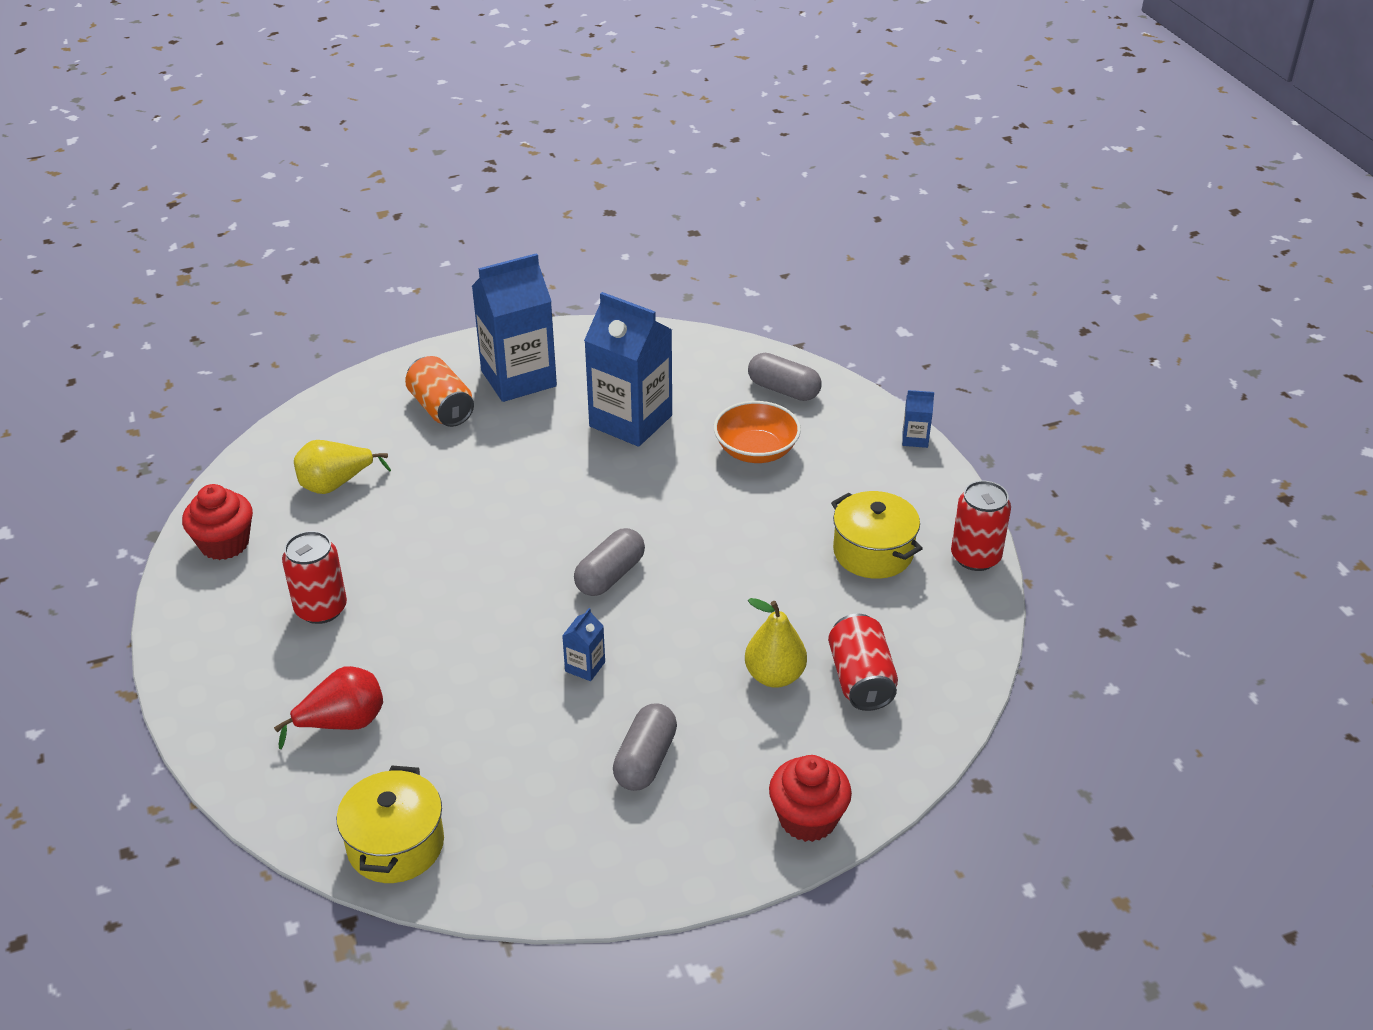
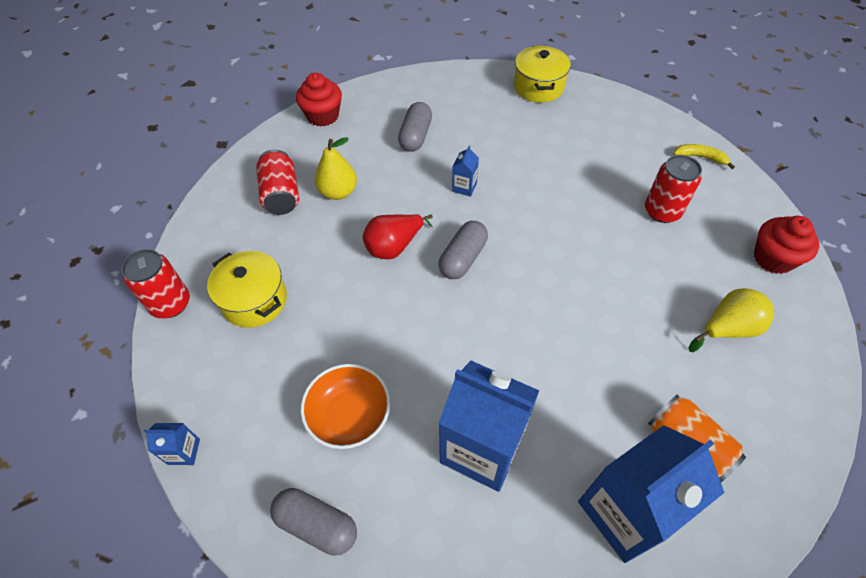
camera: 175 degrees right, 15 degrees up
red pear [274,666,383,749] -> red pear moved to [363,214,433,259]
none -> yellow banana [673,144,735,169]

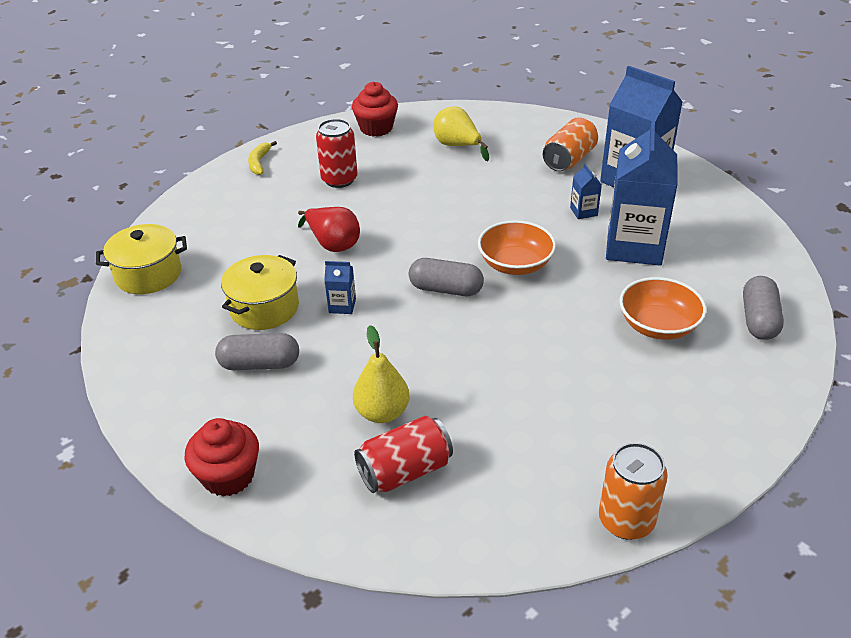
camera: 105 degrees left, 15 degrees down
red can [122,249,190,319] -> orange can [599,443,668,540]
blue carton [144,423,200,465] -> blue carton moved to [570,164,602,219]
yellow pot [207,251,287,328] -> yellow pot moved to [221,255,299,330]
red pear [363,214,433,259] -> red pear moved to [298,207,360,252]
none -> orange bowl [478,220,556,275]

